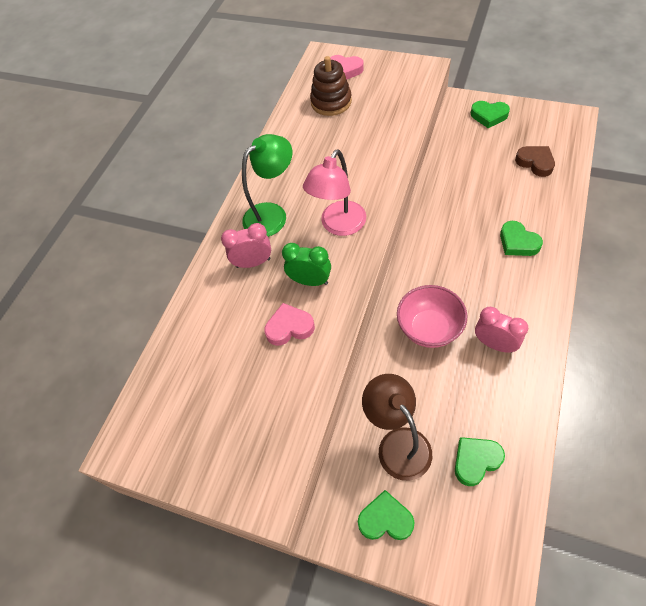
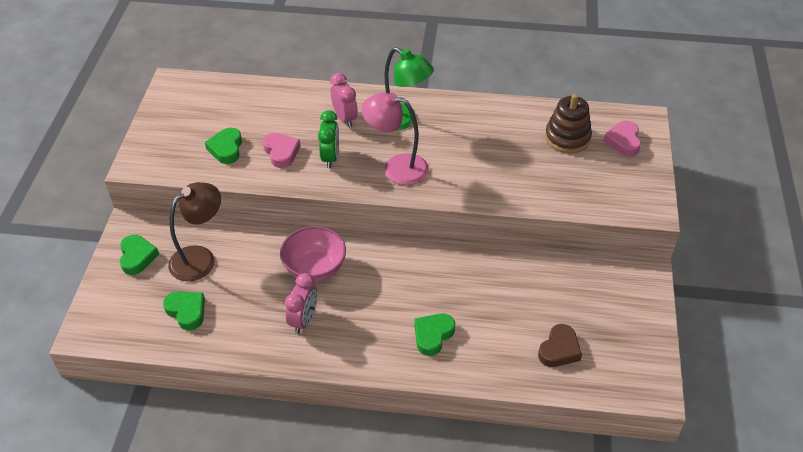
camera: 70 degrees right, 10 degrees down
green heart [471,101,510,128] -> green heart moved to [205,128,242,164]

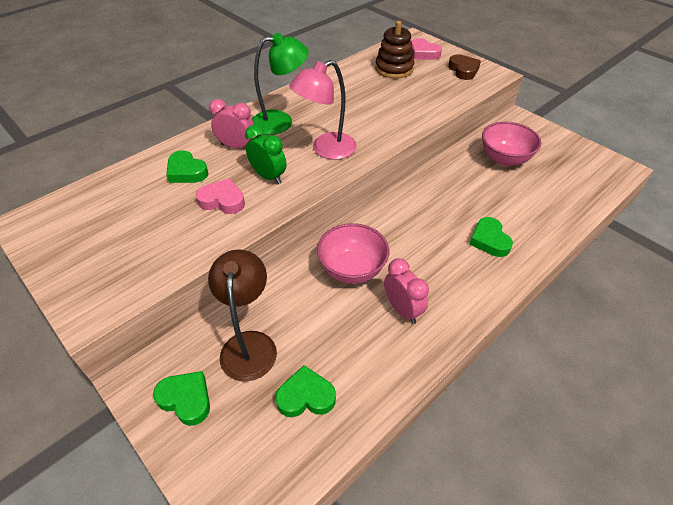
camera: 50 degrees left, 0 degrees up
green heart [205,128,242,164] -> green heart moved to [166,150,208,183]
brown heart [538,324,582,367] -> brown heart moved to [448,54,481,80]
none -> pink bowl [482,122,541,166]

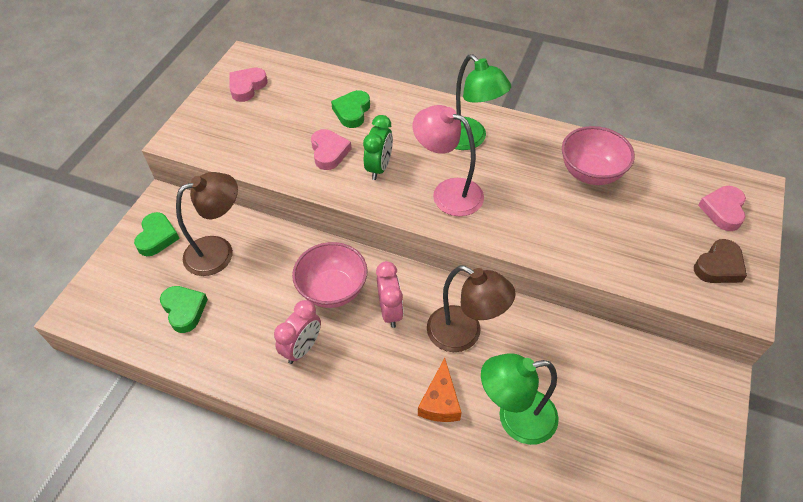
camera: 65 degrees right, 5 degrees up
pink clock [209,99,254,148] -> pink clock moved to [376,261,404,328]
brown stacking toy [375,21,414,79] -> none
green heart [469,217,513,257] -> orange cheese [418,358,462,422]
pink bowl [482,122,541,166] -> pink bowl moved to [562,126,635,185]
none -> pink heart [229,68,267,102]
none -> brown lamp [427,266,516,352]
none -> green lamp [481,353,559,445]

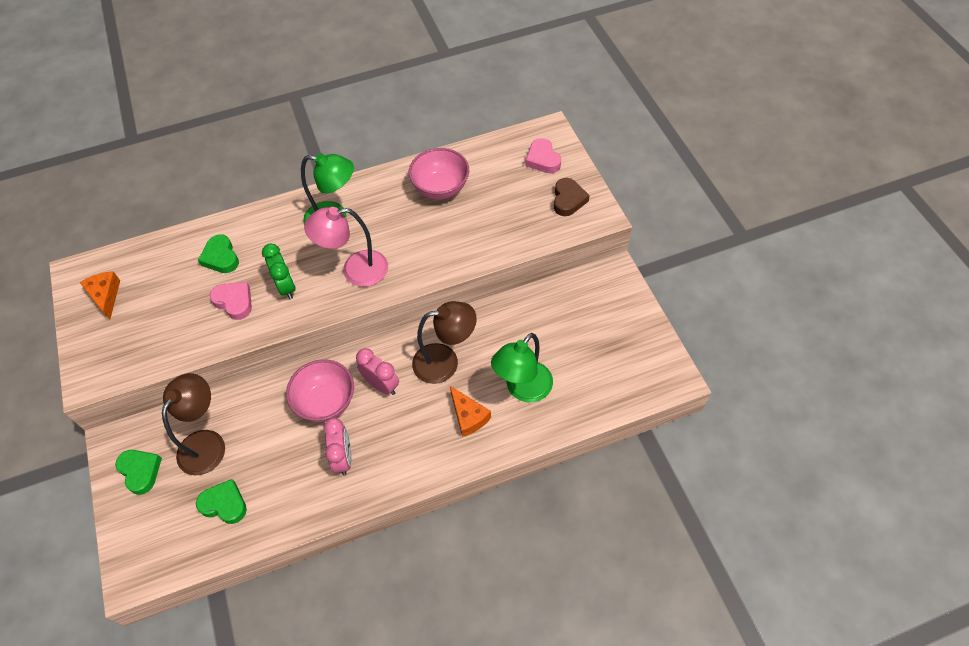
camera: 40 degrees left, 5 degrees up
pink heart [229,68,267,102] -> orange cheese [80,271,120,320]

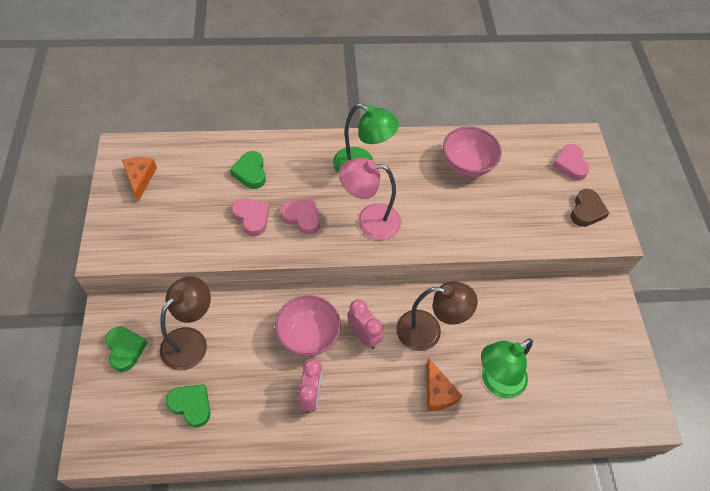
camera: 10 degrees right, 0 degrees up
green clock [262,243,296,299] -> pink heart [281,199,320,235]

